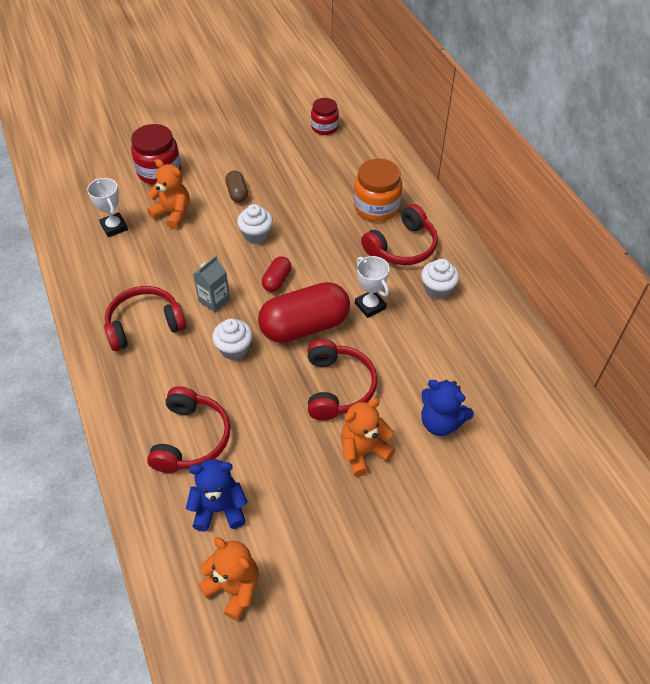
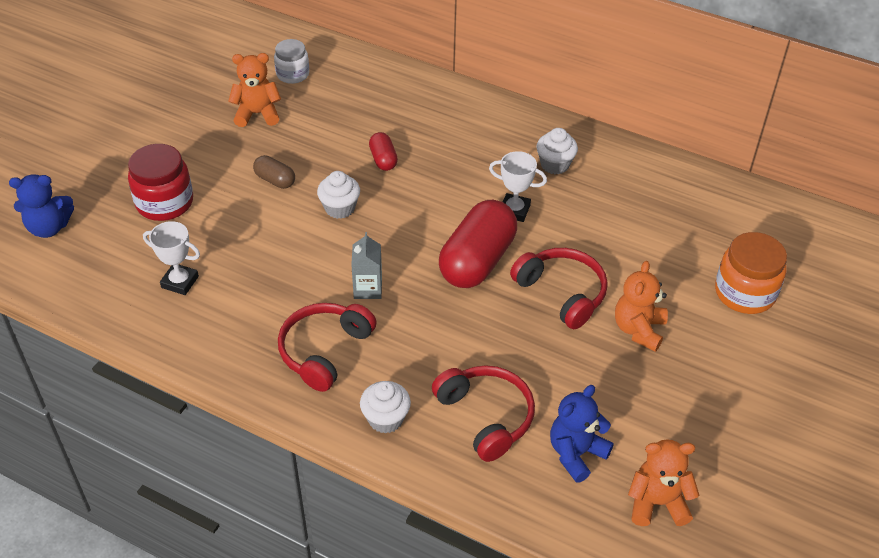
camera: 40 degrees left, 5 degrees down
orange teddy bear [147,159,190,230] -> orange teddy bear moved to [228,53,281,127]
white cupcake [212,318,252,360] -> white cupcake moved to [360,381,411,434]
red capsule [262,256,291,292] -> red capsule moved to [369,132,398,171]
red jar [311,98,339,135] -> white jar [274,39,309,84]
orange jar [354,159,403,221] -> orange jar moved to [715,232,787,314]
red headphones [361,204,438,265] -> none
blue teddy bear [421,380,474,436] -> blue teddy bear moved to [9,175,74,238]

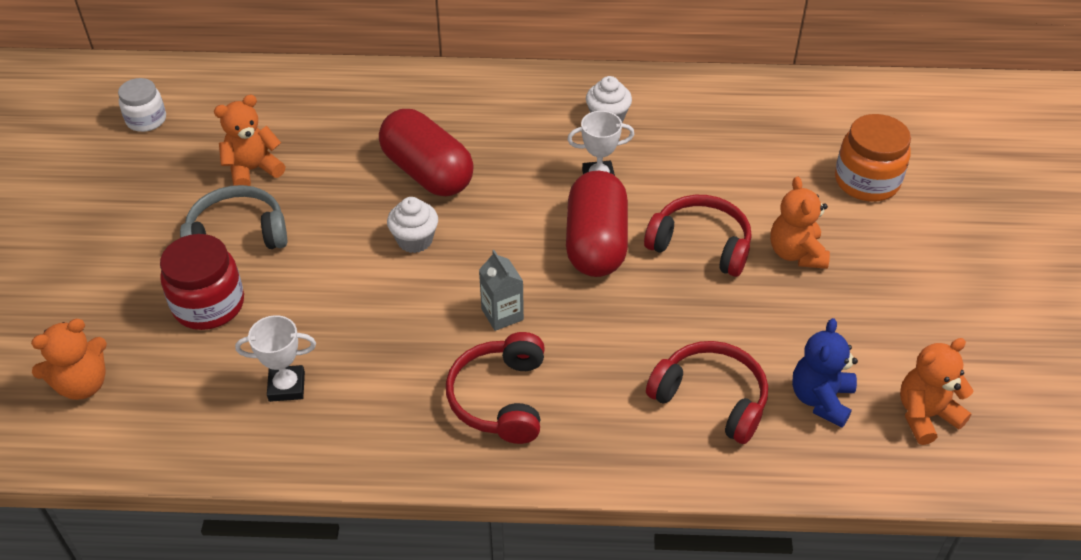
camera: 25 degrees left, 0 degrees up
blue teddy bear [9,175,74,238] -> orange teddy bear [31,319,107,400]
brown capsule [253,155,295,189] -> none
white jar [274,39,309,84] -> white jar moved to [118,78,166,132]
white cupcake [360,381,411,434] -> none
red capsule [369,132,398,171] -> red capsule [379,109,474,196], size x2.12
none -> grey headphones [180,185,287,249]

